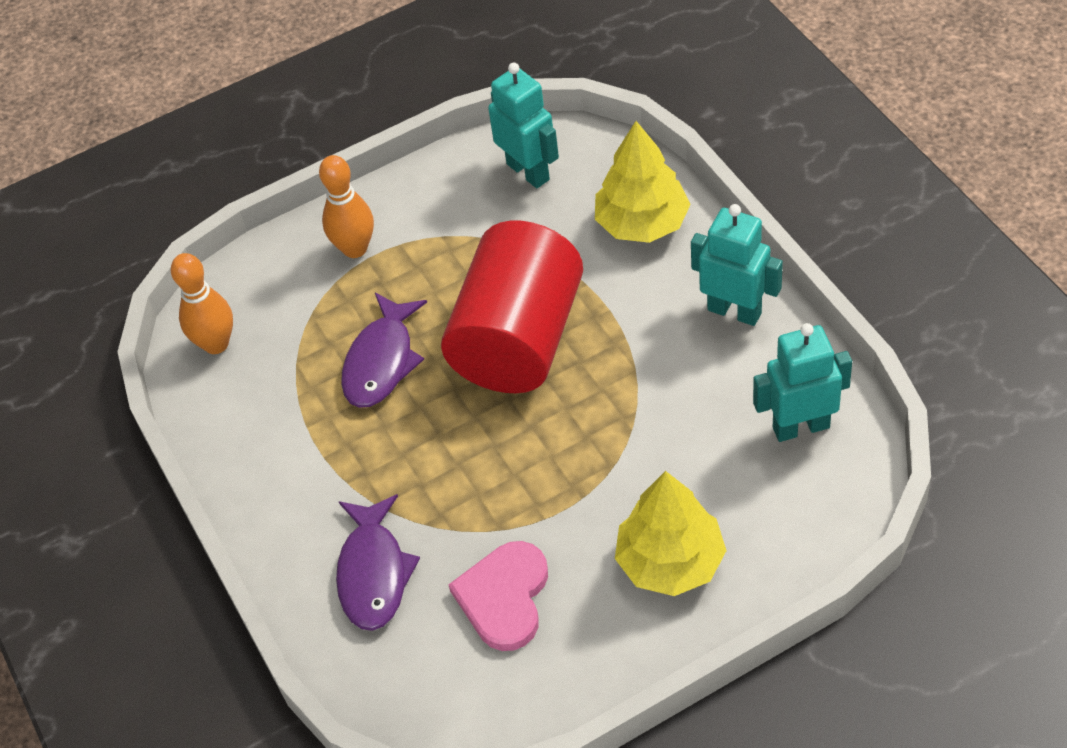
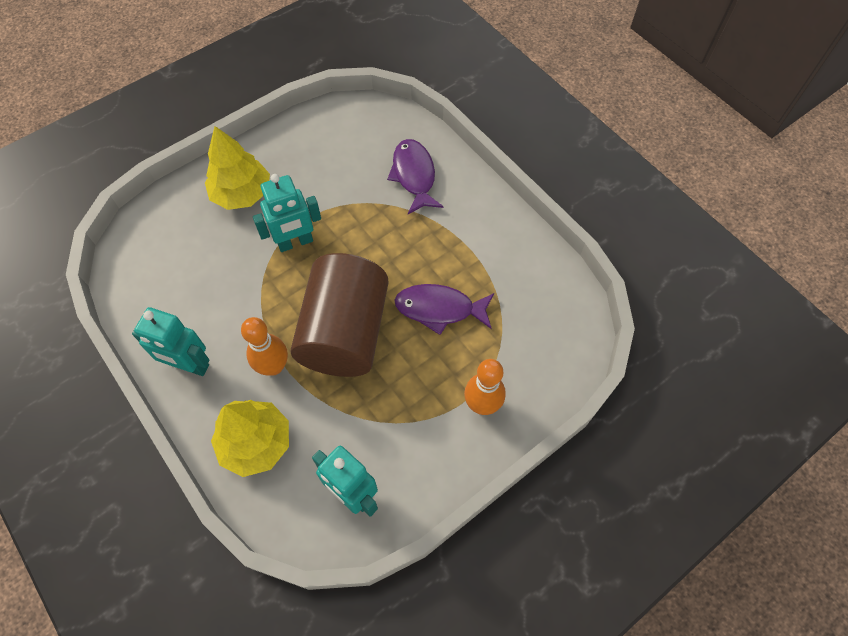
camera: 165 degrees right, 10 degrees up
orange bowling pin [171,253,233,354] -> orange bowling pin moved to [241,317,288,376]
purple fish [341,293,427,408] -> purple fish turned 90 degrees counterclockwise [395,284,494,335]
red cylinder [441,221,583,393] -> brown cylinder [290,253,389,377]
pink heart [448,541,548,651] -> none
turquoise robot [753,323,852,442] -> turquoise robot moved to [253,174,321,252]

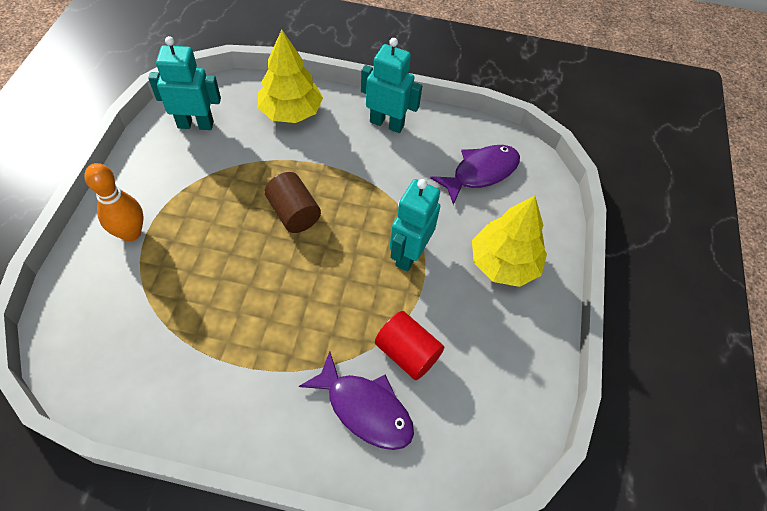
camera: 135 degrees right, 5 degrees down
turquoise robot [132,307,209,376] -> turquoise robot turned 45 degrees clockwise [361,38,422,133]
orange bowling pin [241,317,288,376] -> none
brown cylinder [290,253,389,377] -> brown cylinder [264,172,321,233], size x0.49
purple fish [395,284,494,335] -> purple fish moved to [430,145,520,205]
none -> red cylinder [375,311,444,380]

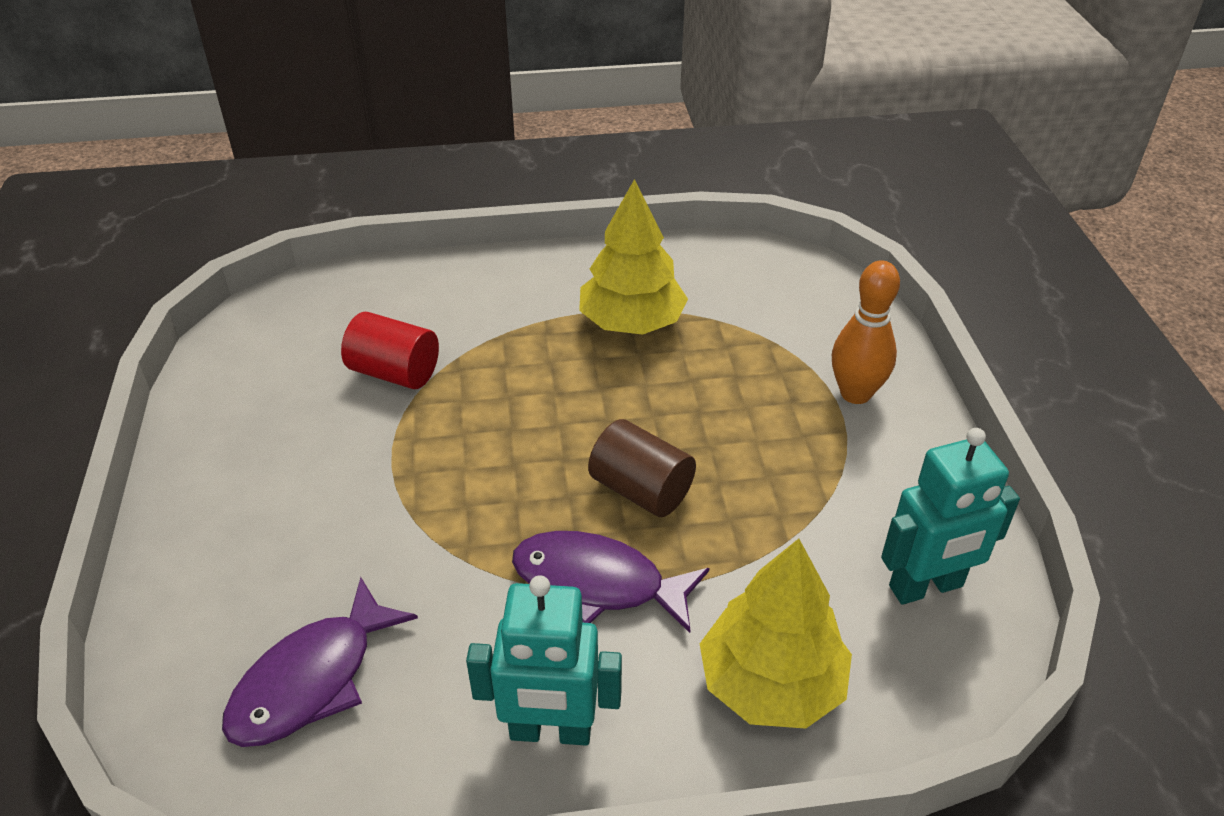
camera: 165 degrees right, 15 degrees down
purple fish [299,351,414,450] -> purple fish moved to [512,531,709,633]
turquoise robot [390,179,440,271] -> none
yellow tree [472,196,547,287] -> yellow tree moved to [579,179,688,335]

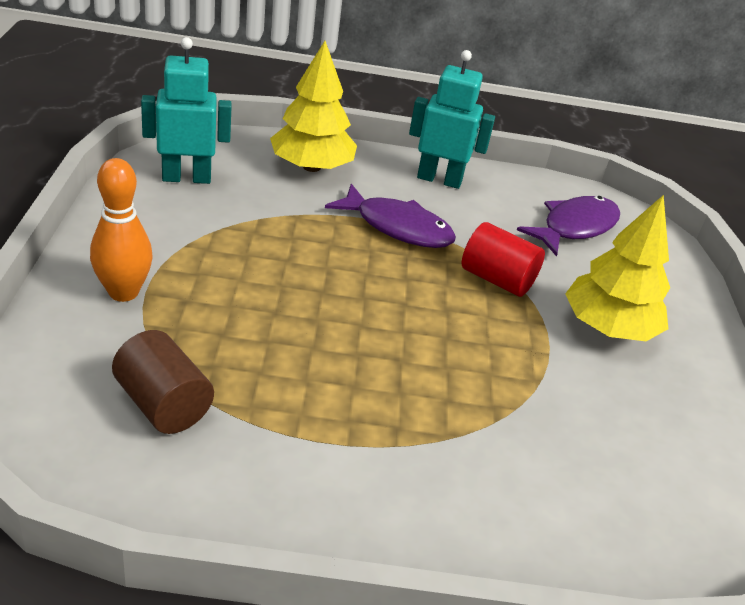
camera: 175 degrees left, 5 degrees down
red cylinder [341,312,439,389] -> red cylinder moved to [462,222,545,297]
yellow tree [579,179,688,335] -> yellow tree moved to [565,195,670,341]
brown cylinder [588,419,696,517] -> brown cylinder moved to [112,330,214,434]

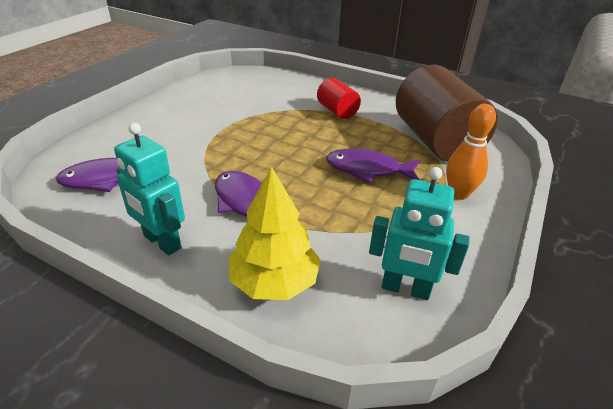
camera: 150 degrees left, 0 degrees up
brown cylinder [112,330,214,434] -> brown cylinder [396,65,498,162], size x2.03
red cylinder [462,222,545,297] -> red cylinder moved to [317,78,361,119]
yellow tree [565,195,670,341] -> none
none -> purple fish [326,148,420,183]

